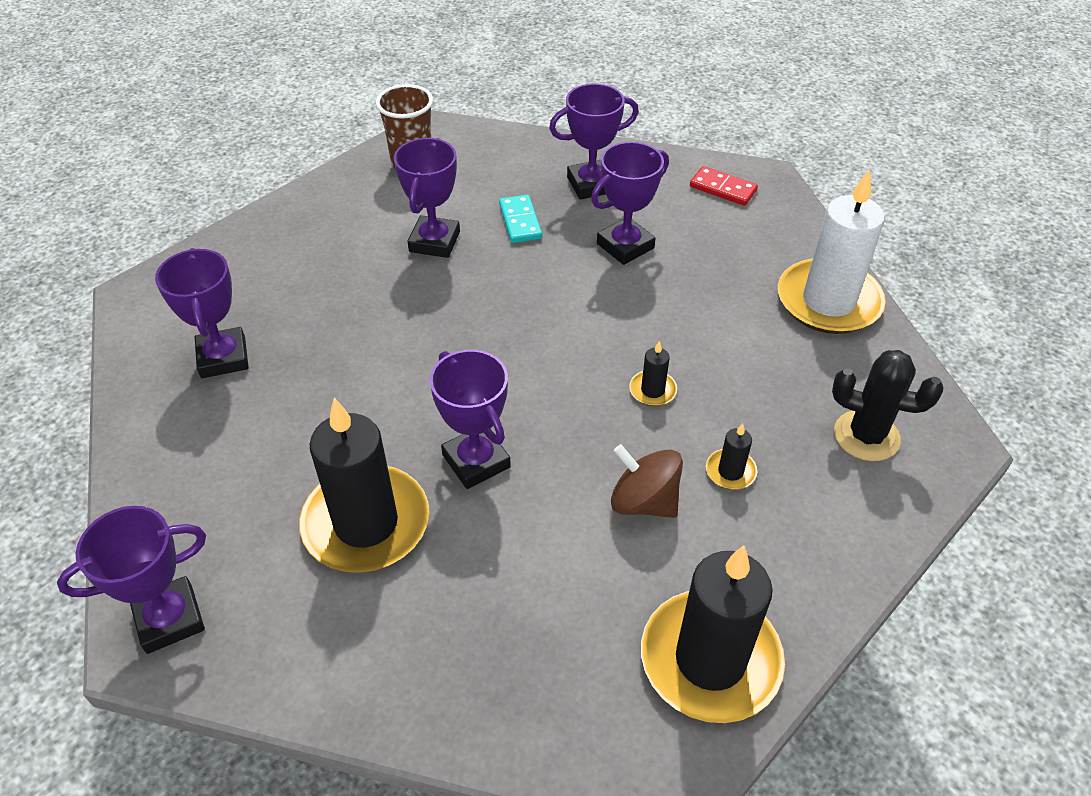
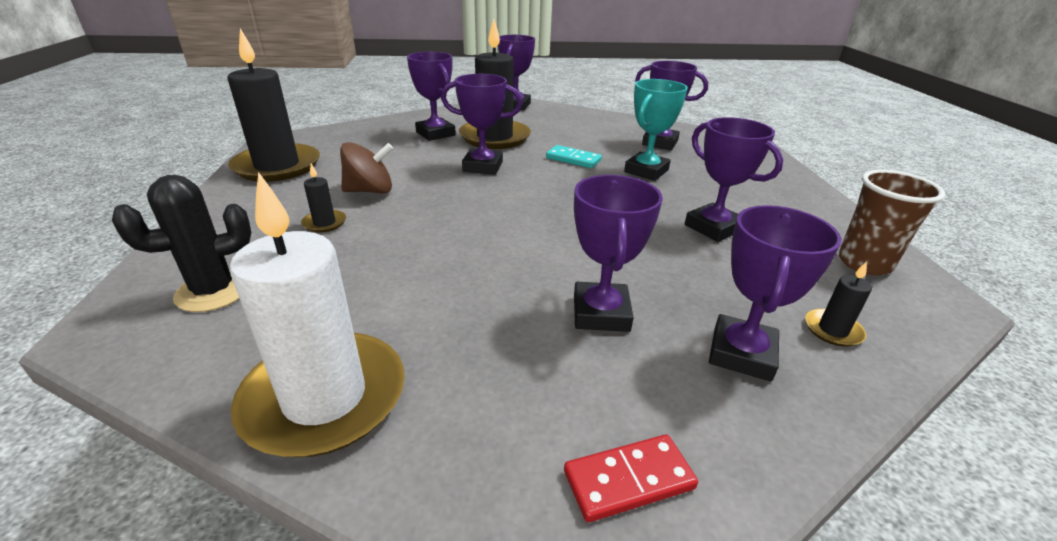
camera: 130 degrees right, 15 degrees down
turquoise domino [499,195,542,243] -> turquoise domino moved to [546,145,602,168]
black candle [629,341,677,406] -> black candle moved to [805,261,872,347]
none -> purple trophy [407,52,456,141]
none -> turquoise trophy [624,79,688,181]

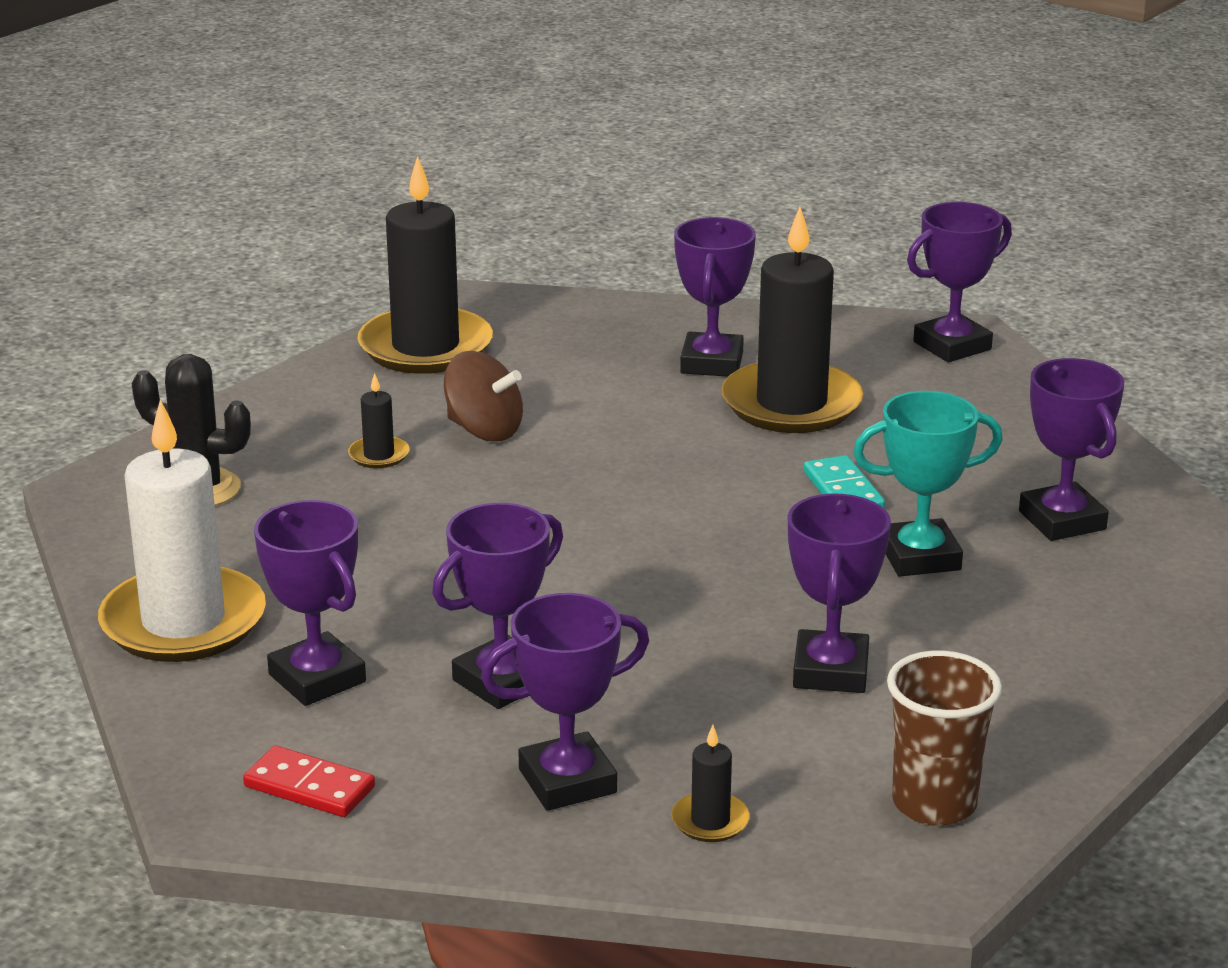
camera: 45 degrees right, 5 degrees down
purple trophy [441,74,523,175] -> purple trophy moved to [254,500,366,706]

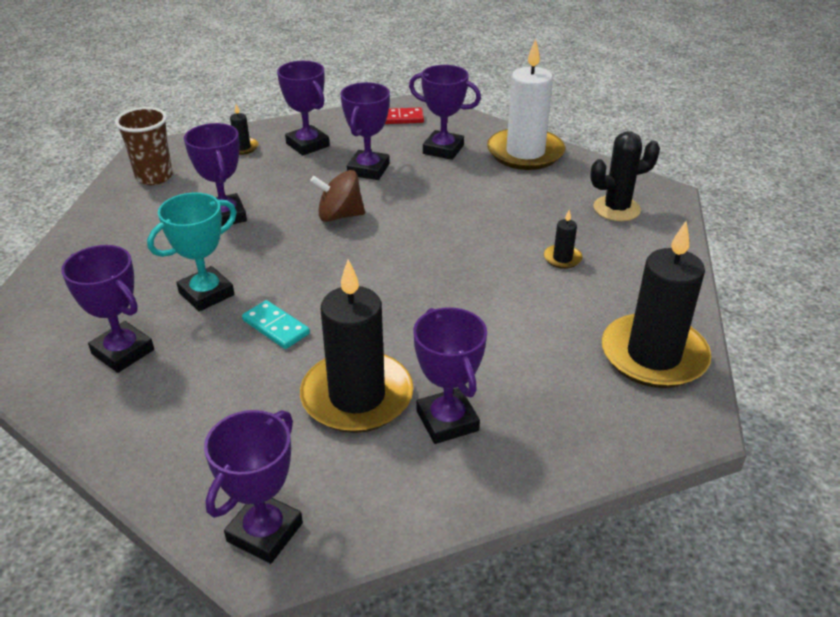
camera: 150 degrees right, 10 degrees up
brown spinning top [444,351,523,442] -> brown spinning top moved to [310,170,365,222]
purple trophy [481,593,649,811] -> purple trophy turned 75 degrees counterclockwise [277,61,330,156]

